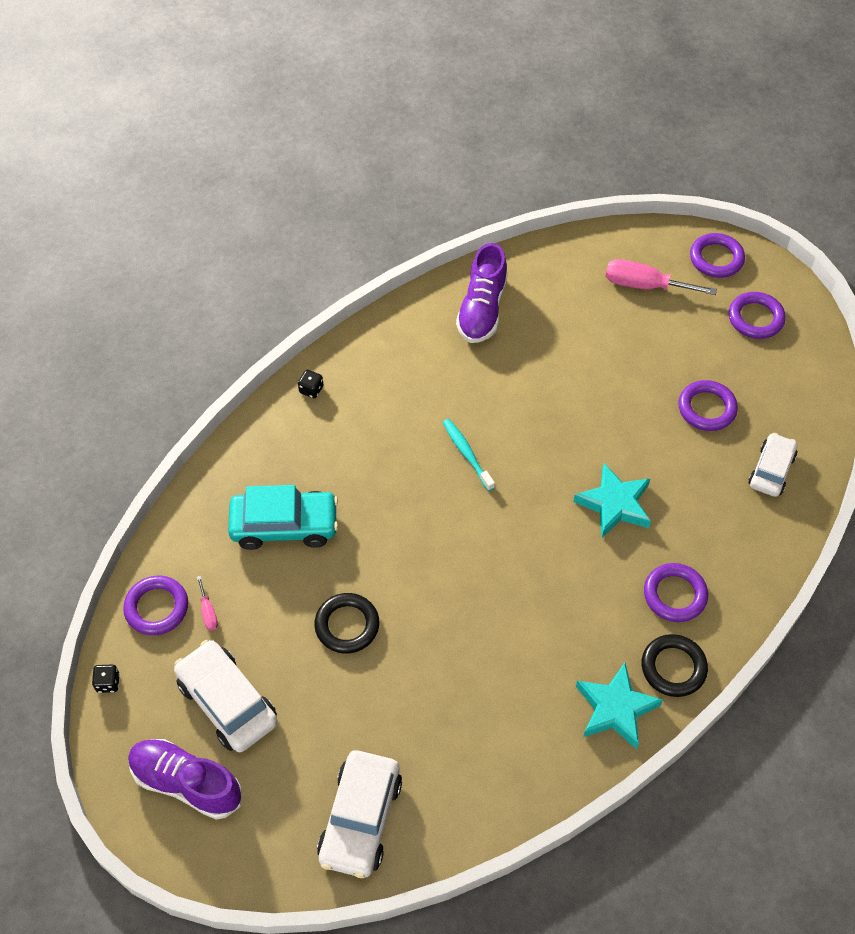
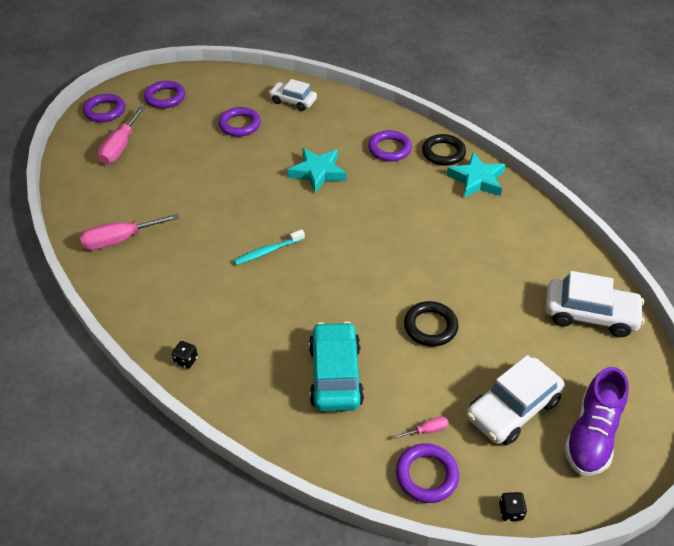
camera: 90 degrees left, 10 degrees down
purple shoe [456,243,508,343] -> pink screwdriver [80,214,179,250]

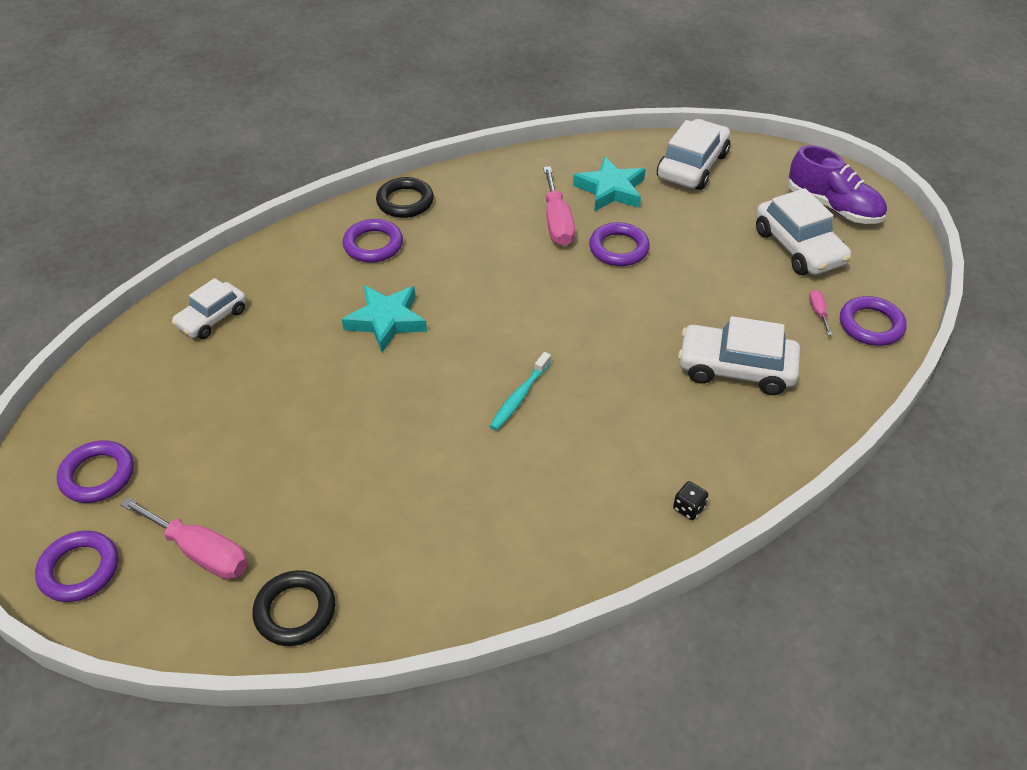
camera: 75 degrees left, 0 degrees up
pink screwdriver [80,214,179,250] -> pink screwdriver moved to [543,166,575,246]
purple ring [218,107,261,137] -> purple ring moved to [589,222,650,266]
turquoise toothbrush [234,229,305,265] -> turquoise toothbrush turned 45 degrees clockwise [490,352,551,431]
turquoise car [309,321,364,411] -> white car [678,316,800,395]
black ring [404,301,458,347] -> black ring moved to [252,570,335,646]
turquoise star [447,153,506,198] -> turquoise star moved to [573,156,646,212]
black dice [499,492,527,521] -> none

